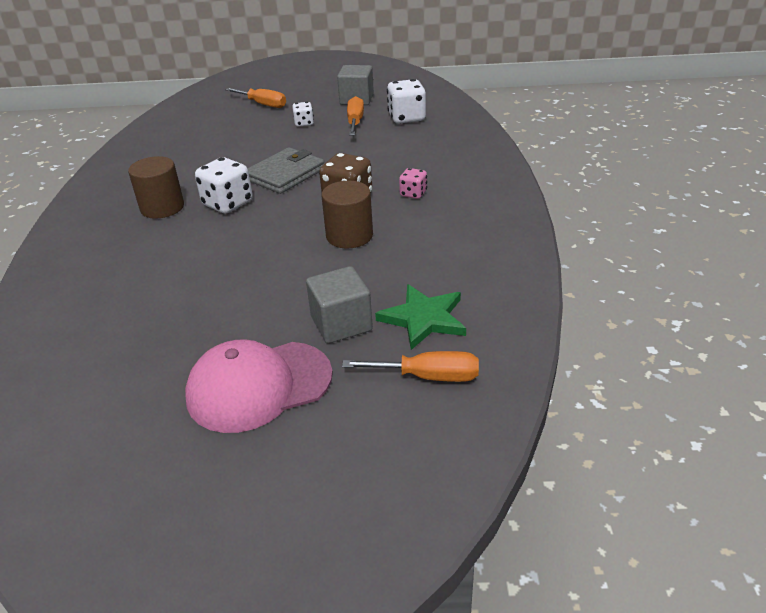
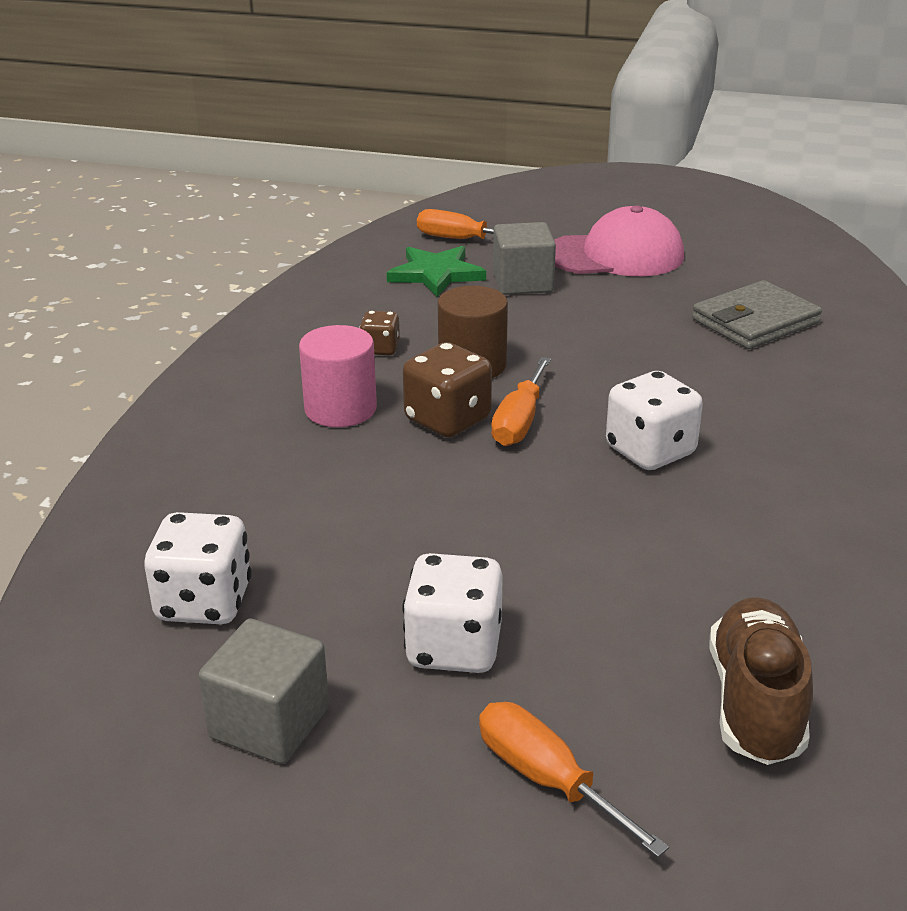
camera: 165 degrees left, 5 degrees down
brown cylinder [128,156,184,219] -> none
grey wallet [247,147,324,194] -> grey wallet moved to [692,280,822,349]
white dice [292,102,314,127] -> white dice [402,553,503,673], size x1.77
orange screwdriver [347,96,364,136] -> orange screwdriver moved to [491,357,551,446]
pink dice [399,168,427,199] -> pink cylinder [299,325,377,427]
none -> brown dice [359,311,400,355]
none -> brown shoe [710,597,813,765]

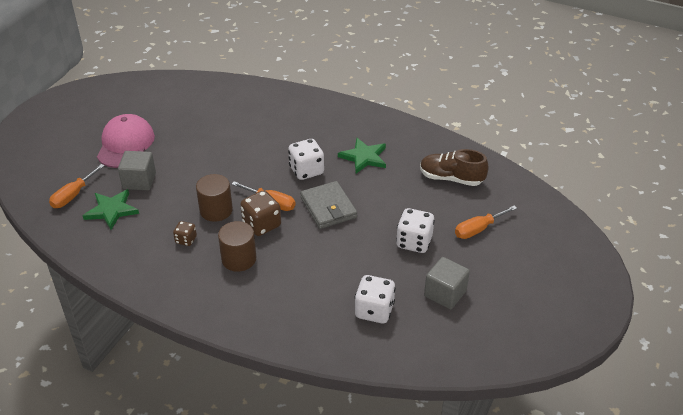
camera: 80 degrees left, 10 degrees up
pink cylinder [299,325,377,427] -> brown cylinder [218,221,256,272]
grey wallet [692,280,822,349] -> grey wallet moved to [300,181,357,229]
none -> green star [338,137,386,174]

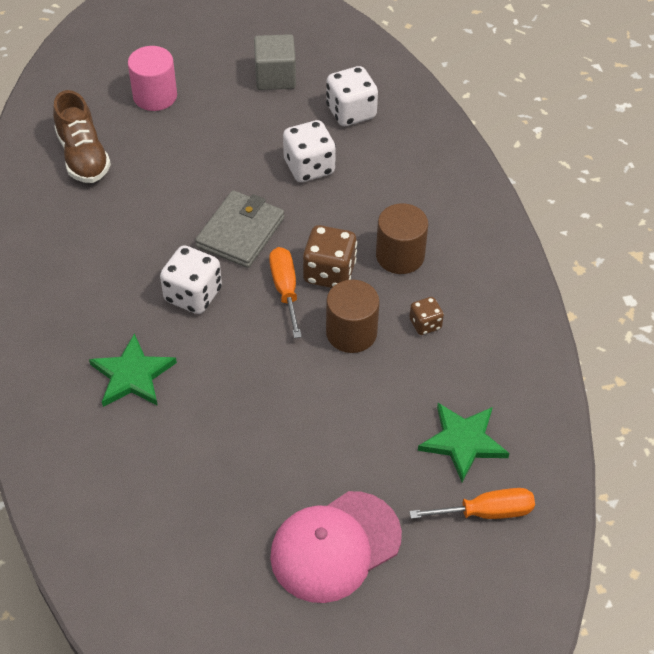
camera: 130 degrees left, 10 degrees up
grey cube [118,151,156,190] -> none
green star [338,137,386,174] -> green star moved to [89,333,177,407]
white dice [396,208,435,253] -> white dice moved to [283,120,336,182]
orange screwdriver [455,205,517,239] -> pink cylinder [128,46,177,111]

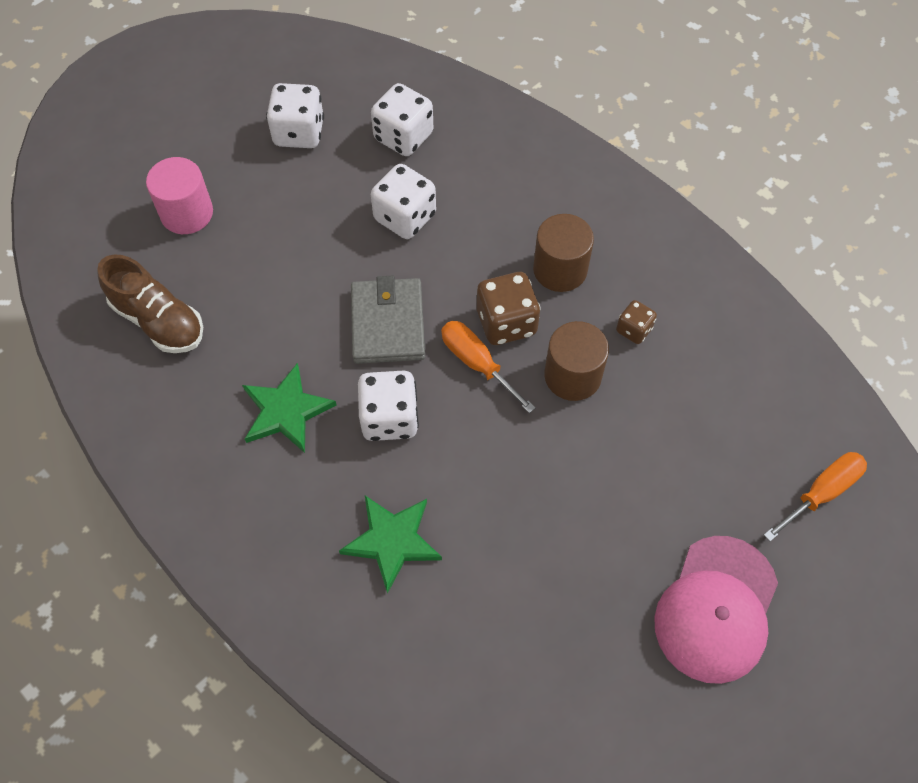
camera: 30 degrees left, 10 degrees up
grey cube [254,34,296,90] -> white dice [266,83,324,148]
green star [418,403,510,482] -> green star moved to [242,363,336,453]

